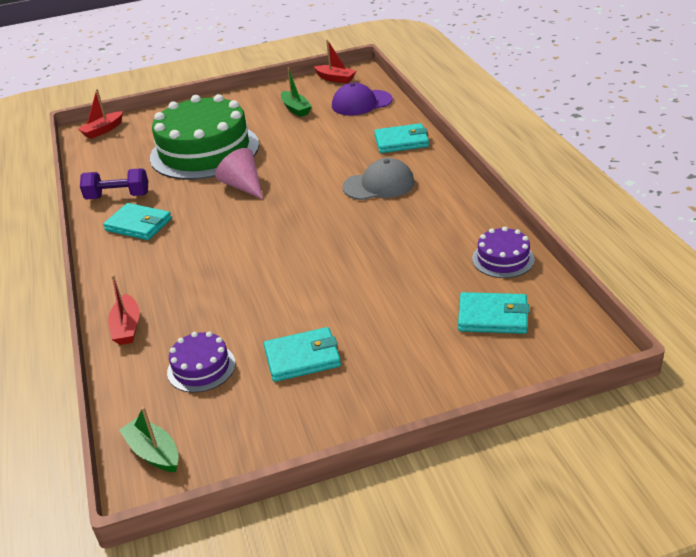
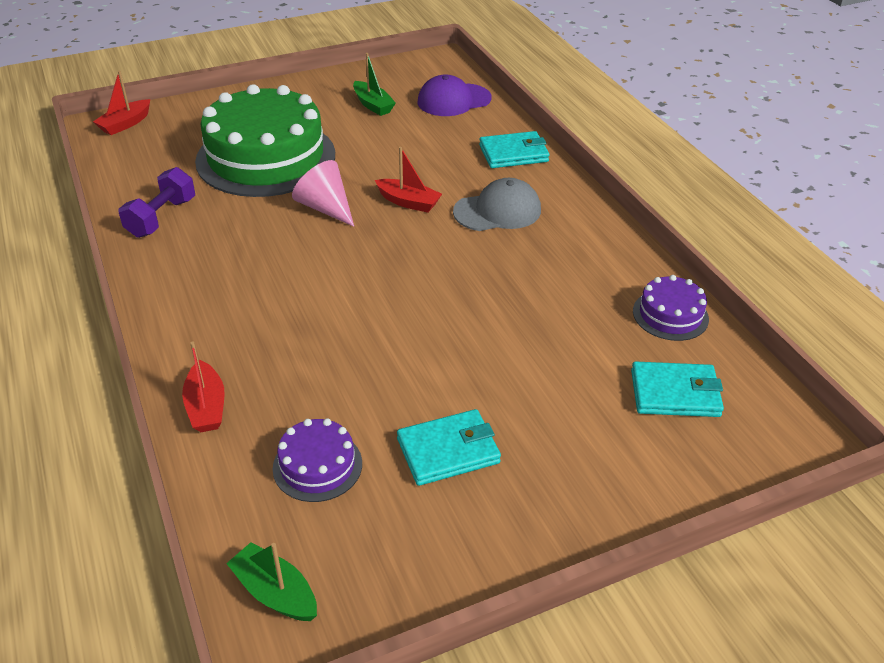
camera: 10 degrees left, 5 degrees up
purple dumbbell [80,168,148,199] -> purple dumbbell turned 60 degrees counterclockwise [118,167,195,238]
turquoise wallet [103,203,172,240] -> none
red boat [314,40,356,84] -> red boat moved to [375,147,442,213]

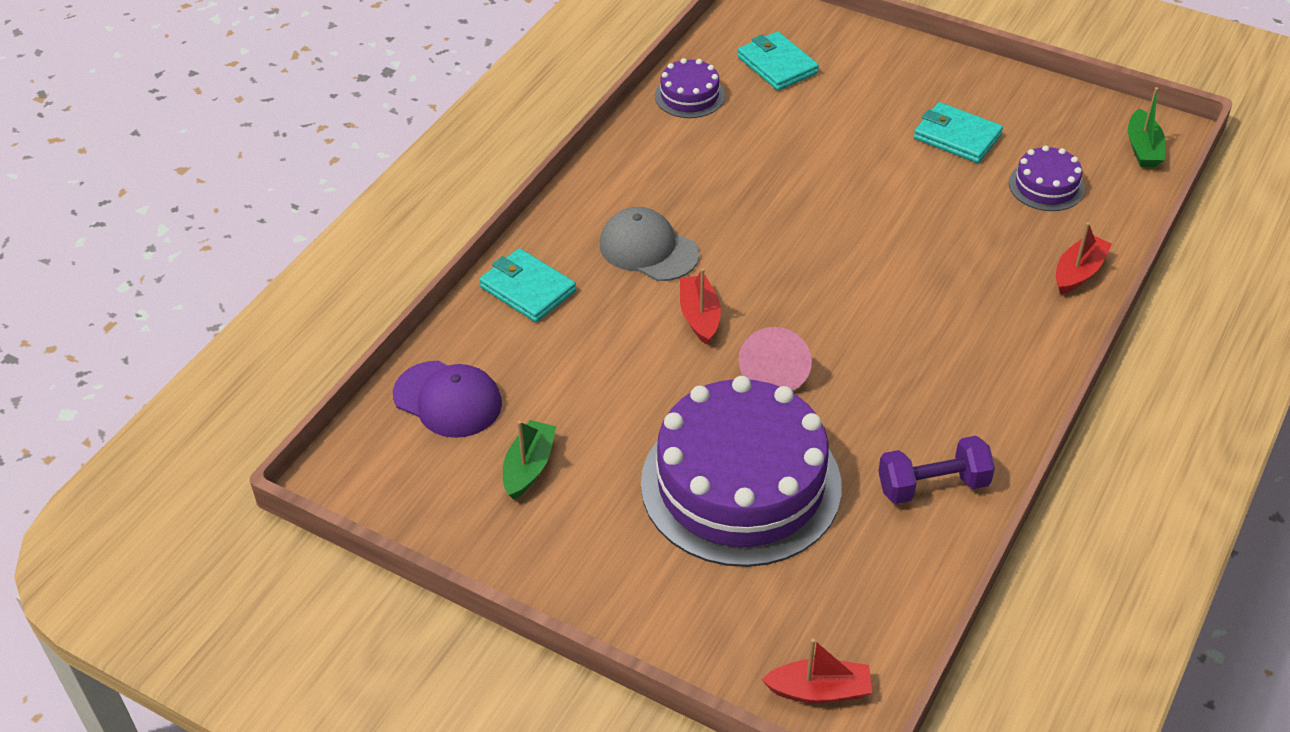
camera: 125 degrees left, 5 degrees up
green cake [195,84,335,197] -> purple cake [641,376,842,567]

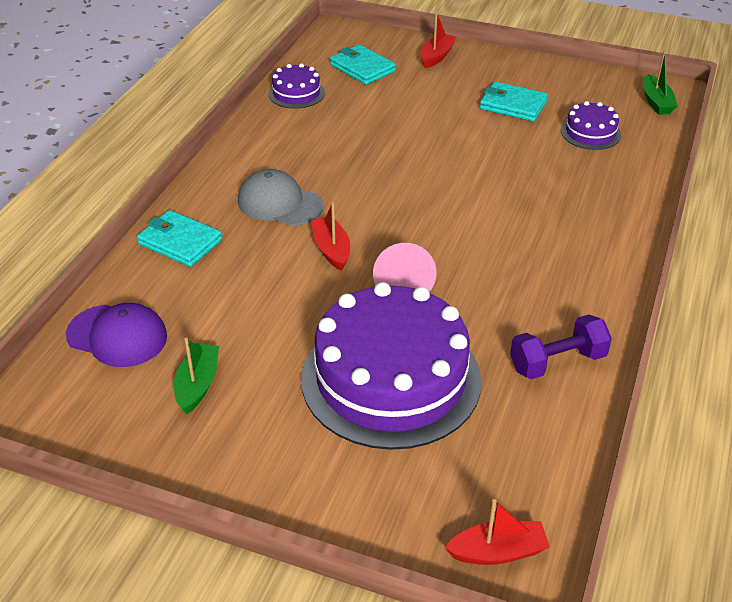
camera: 10 degrees left, 5 degrees down
red boat [1056,222,1112,294] -> red boat moved to [420,12,457,68]

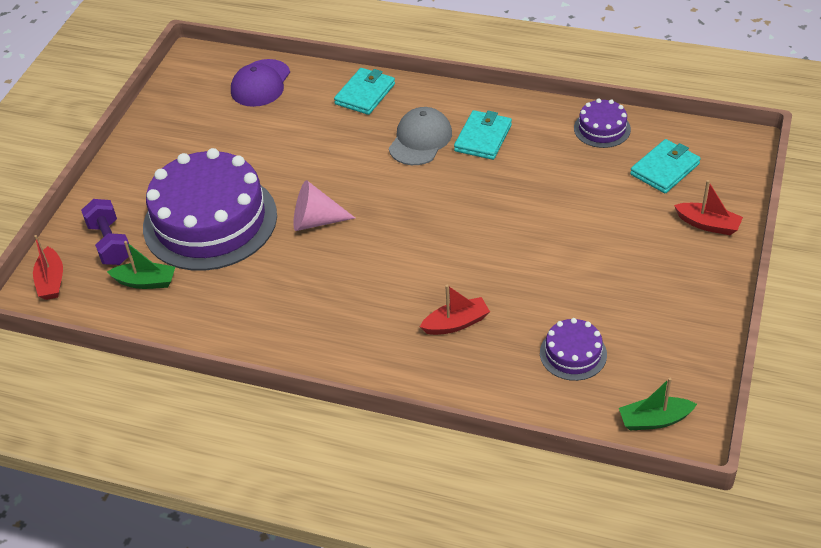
camera: 90 degrees right, 5 degrees up
green boat [174,337,219,414] -> green boat moved to [107,241,175,289]
red boat [311,202,350,271] -> red boat moved to [420,285,490,335]
turquoise wallet [480,82,548,121] -> turquoise wallet moved to [454,110,512,160]
purple dumbbell [510,315,612,379] -> purple dumbbell moved to [81,199,131,265]

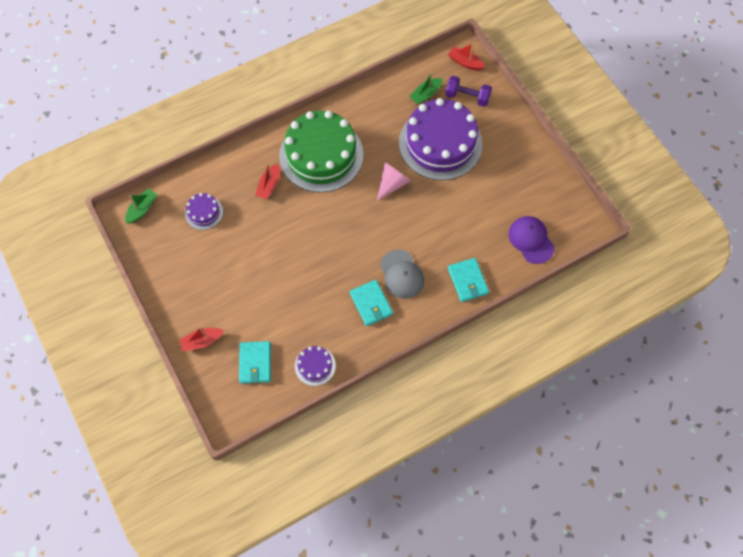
camera: 130 degrees right, 20 degrees up
none -> green cake [279,111,363,193]

